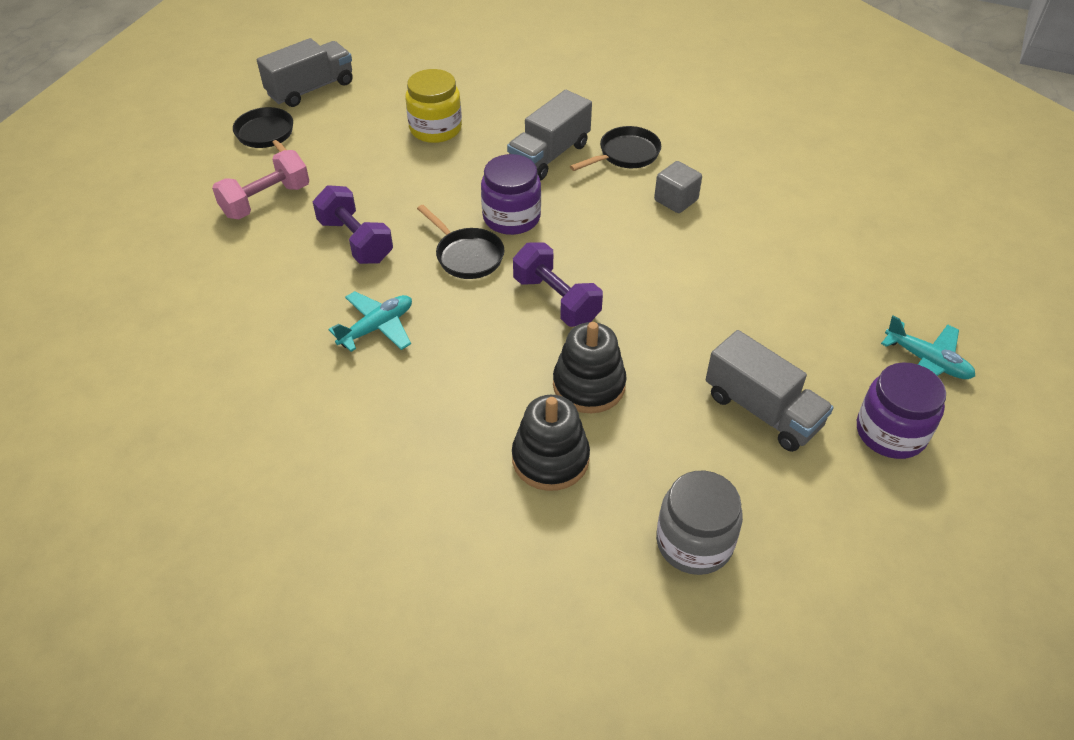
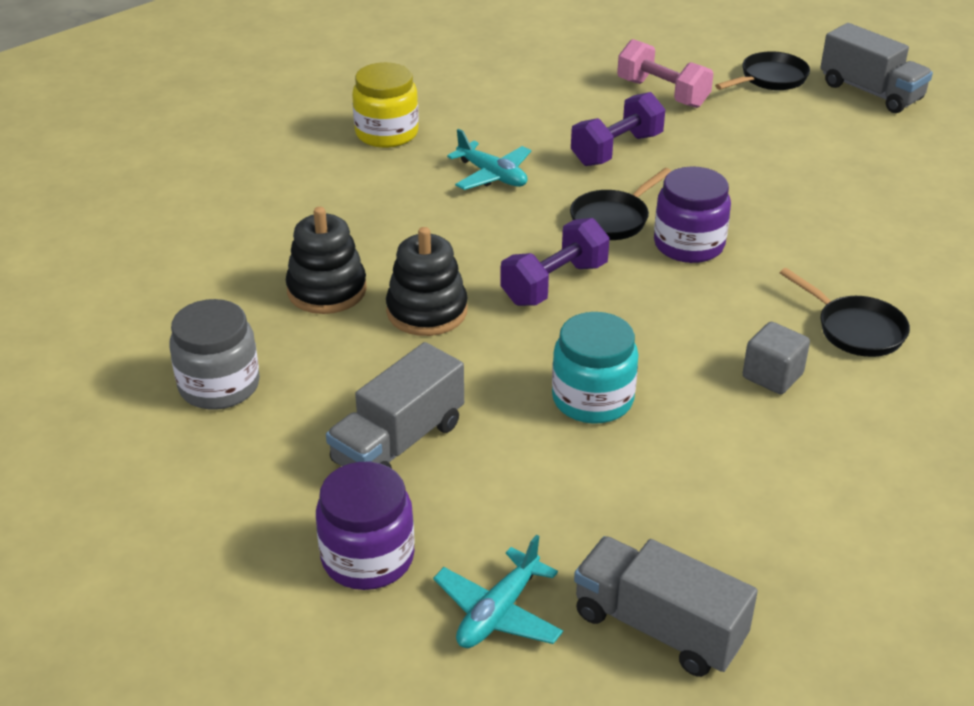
camera: 85 degrees right, 10 degrees down
yellow jar [405,69,462,143] -> yellow jar moved to [352,62,419,148]
grey truck [507,90,592,180] -> grey truck moved to [574,536,758,677]
none -> turquoise jar [552,312,639,424]

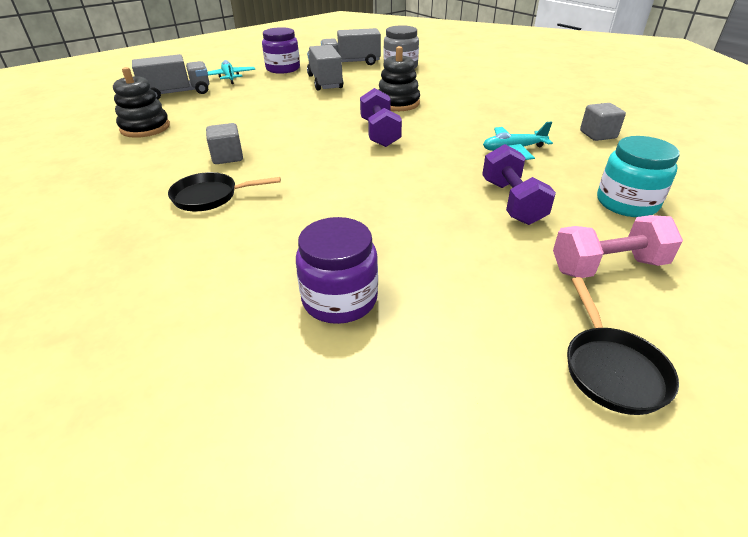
camera: 125 degrees right, 0 degrees up
black stacking toy [286,207,367,314] -> black stacking toy moved to [113,67,170,138]
yellow jar [352,62,419,148] -> grey cube [580,103,626,141]
turquoise jar [552,312,639,424] -> turquoise jar moved to [597,136,680,217]
black pan [570,168,671,240] -> none
purple jar [654,166,731,263] -> purple jar moved to [296,217,378,324]
grey truck [820,23,933,113] -> grey truck moved to [321,28,381,65]

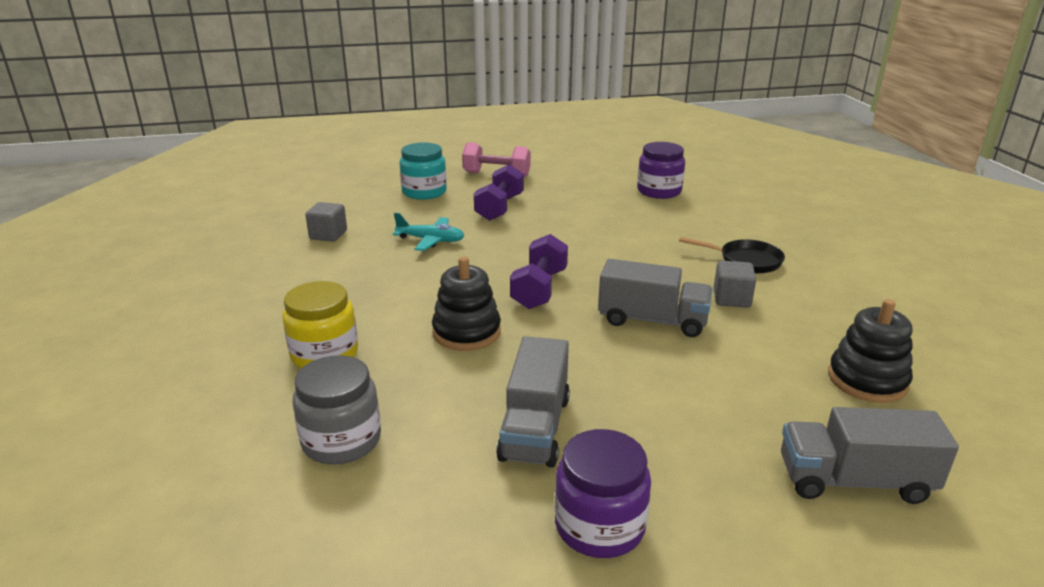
camera: 155 degrees left, 10 degrees down
turquoise plane [208,60,255,84] -> none
grey truck [321,28,381,65] -> grey truck moved to [598,259,713,337]
black pan [567,277,679,415] -> none
none -> yellow jar [282,281,358,368]

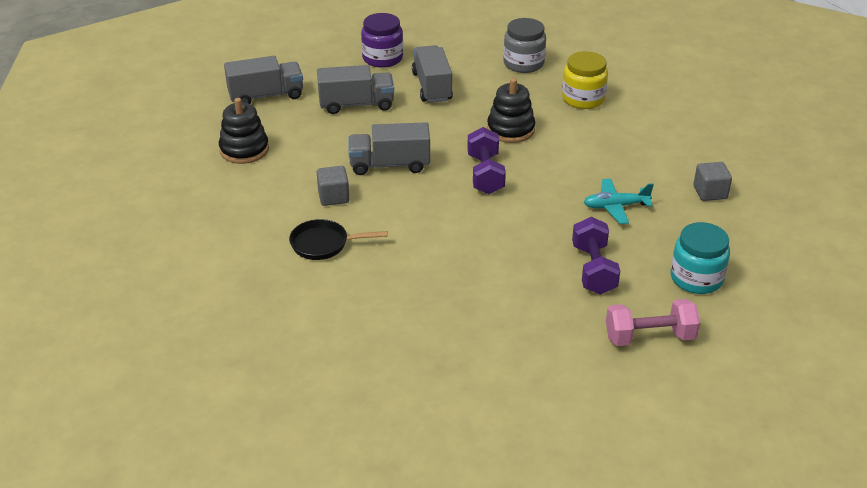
camera: 160 degrees right, 10 degrees up
purple jar [637,142,685,199] -> none
none -> grey truck [317,65,394,114]

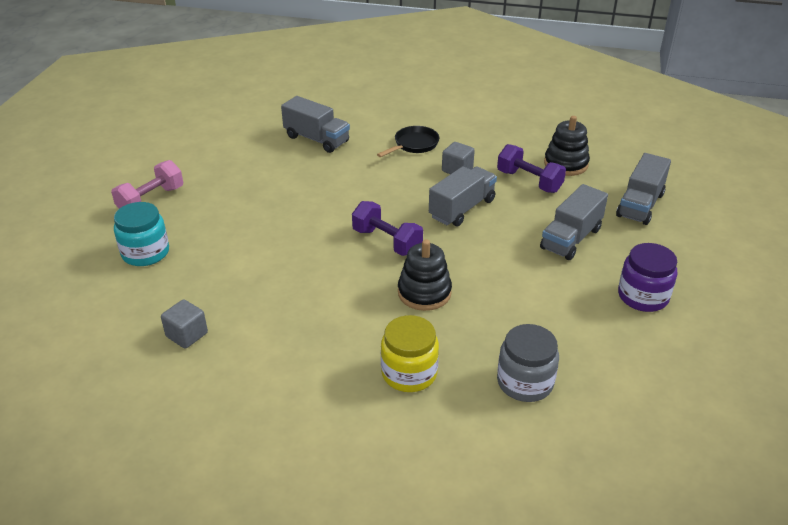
camera: 135 degrees right, 0 degrees up
grey truck [412,45,453,103] -> grey truck moved to [281,96,350,153]
purple dumbbell [572,217,620,294] -> purple dumbbell moved to [497,144,566,193]
turquoise plane [584,179,654,224] -> none

